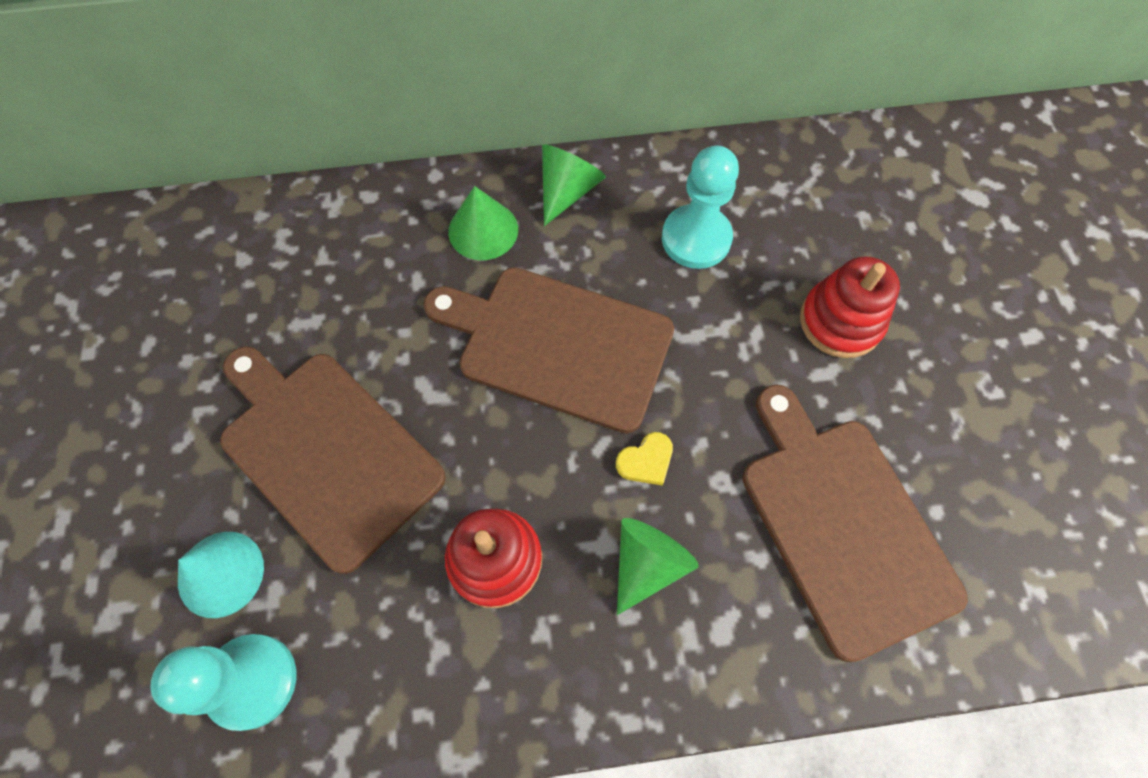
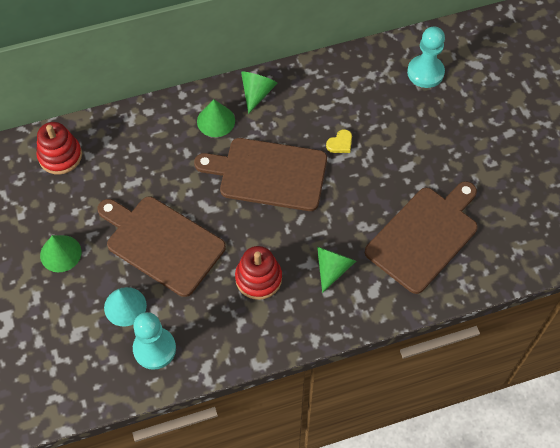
camera: 10 degrees left, 5 degrees down
yellow heart [616,432,673,486] -> yellow heart moved to [326,129,352,153]
turquoise pawn [662,145,739,269] -> turquoise pawn moved to [407,26,445,88]
brown cutting board [742,384,968,662] -> brown cutting board turned 75 degrees clockwise [365,181,478,294]
red stacking toy [800,256,900,358] -> red stacking toy moved to [36,122,82,175]
none -> green cone [40,235,81,272]

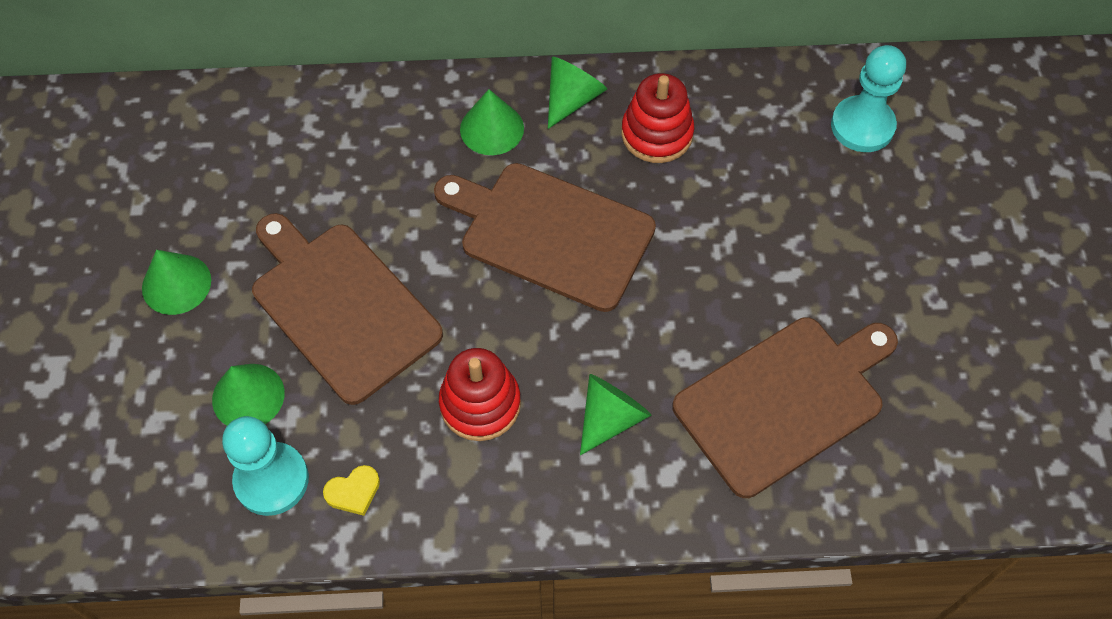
camera: 15 degrees right, 0 degrees up
red stacking toy [36,122,82,175] -> red stacking toy moved to [621,73,694,163]
turquoise cone [104,287,147,327] -> green cone [212,364,285,426]
yellow heart [326,129,352,153] -> yellow heart moved to [323,465,380,516]

